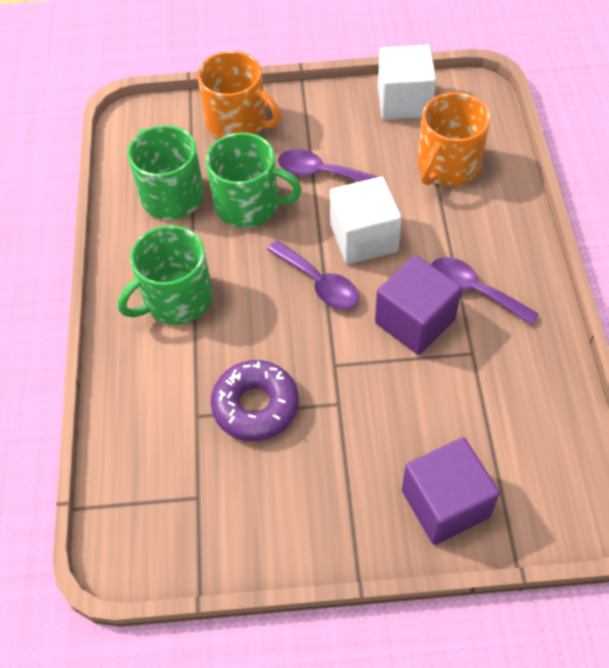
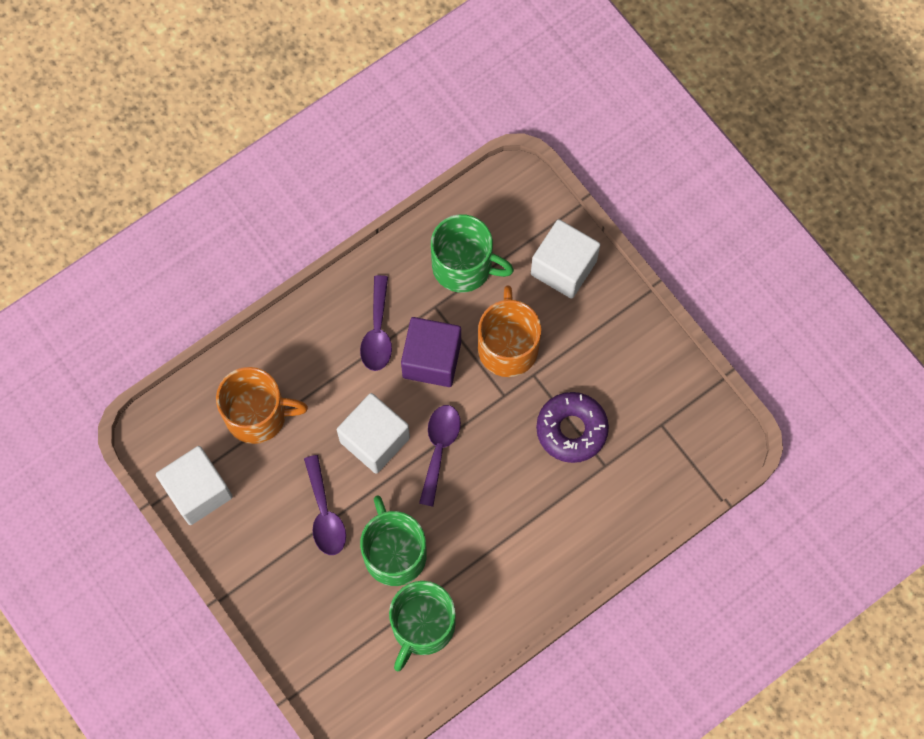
camera: 125 degrees left, 15 degrees up
green mug [118,225,213,325] -> green mug moved to [431,214,514,292]
orange mug [197,51,281,139] -> orange mug moved to [478,286,541,377]
purple cube [402,437,500,545] -> white cube [531,219,600,299]

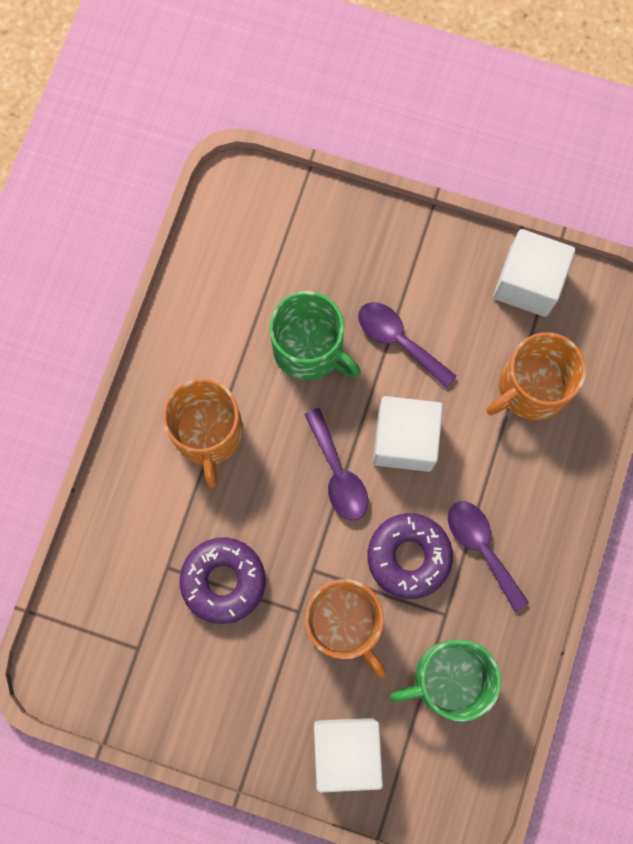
camera: 145 degrees right, 5 degrees up
green mug [389,581,456,671] -> none
purple cube [401,317,461,387] -> purple donut [367,513,453,599]
none -> orange mug [163,378,243,488]

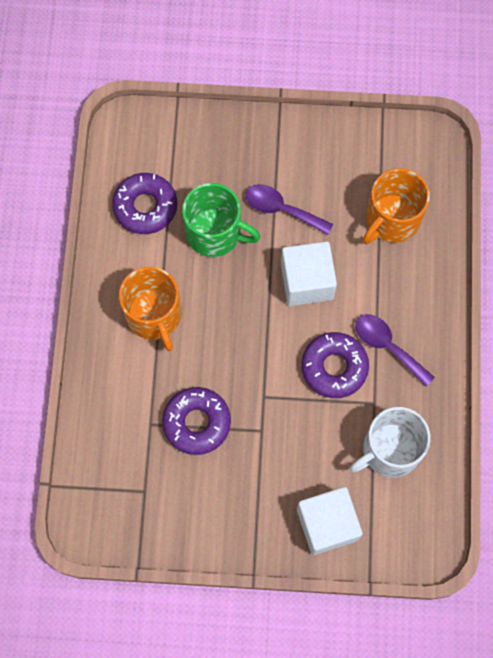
camera: 15 degrees left, 5 degrees down
purple spoon [304,408,368,521] -> none
orange mug [305,579,386,678] -> none
green mug [390,640,501,722] -> white mug [349,407,431,478]
white cube [493,229,576,317] -> none
none -> purple donut [112,173,177,234]

